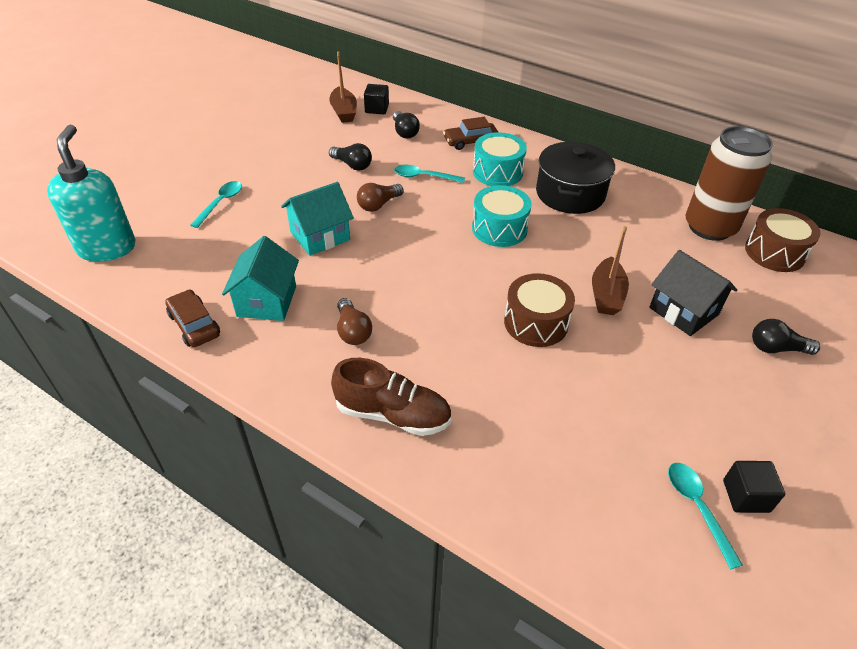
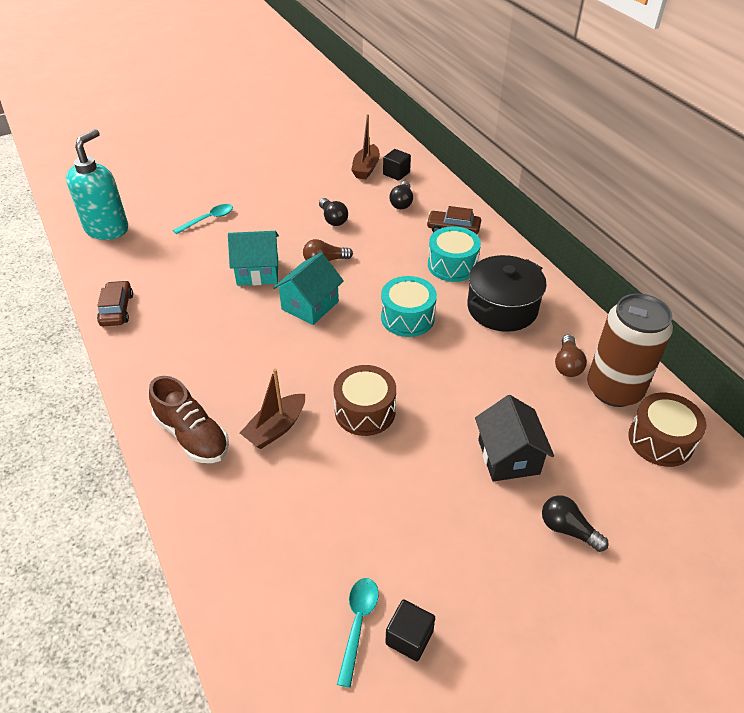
camera: 30 degrees right, 0 degrees up
turquoise house [222,236,299,321] -> turquoise house moved to [273,252,344,325]
brown light bulb [337,298,372,345] -> brown light bulb moved to [555,335,587,377]
turquoise spoon [394,164,465,183] -> none
brown boat [592,226,629,315] -> brown boat moved to [240,368,305,449]

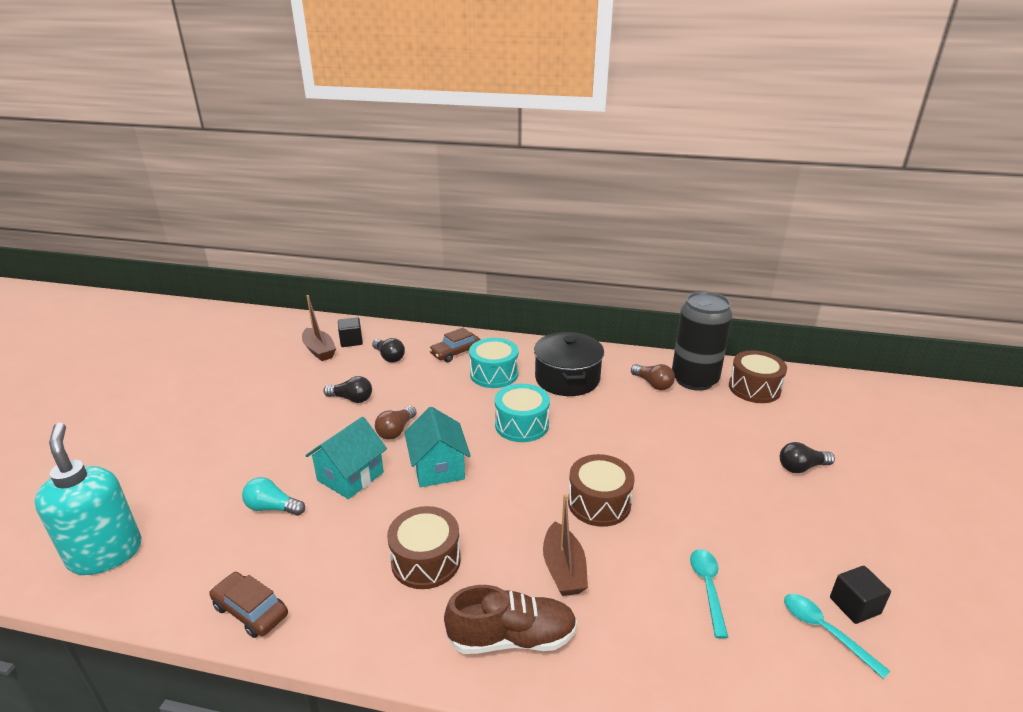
camera: 50 degrees left, 15 degrees down
turquoise spoon [173,204,233,234] -> turquoise spoon moved to [690,549,728,639]
black house [475,395,554,482] -> none
brown can [587,293,673,407] -> black can [672,291,733,391]
none -> turquoise light bulb [242,477,305,516]
none -> brown drum [387,506,461,589]

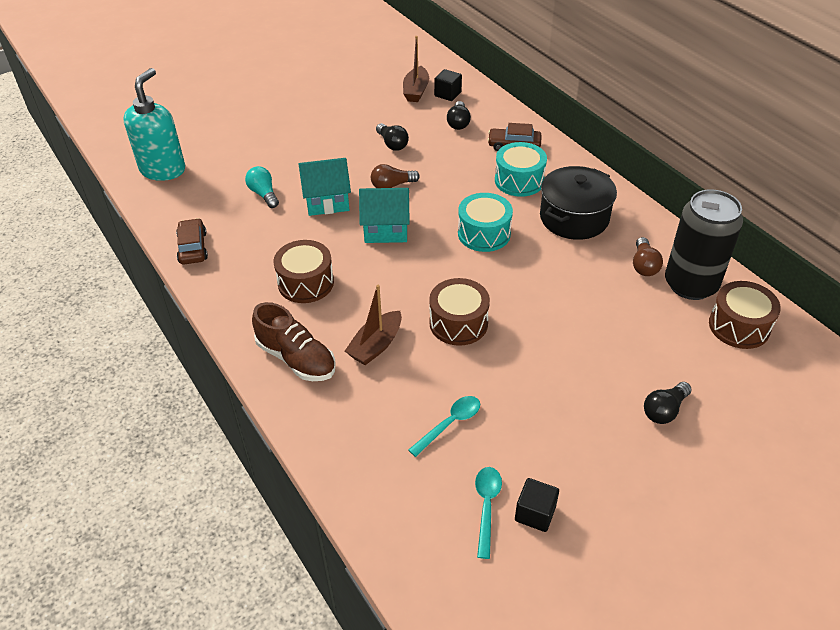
camera: 45 degrees right, 15 degrees up
turquoise house [404,407,471,487] -> turquoise house turned 60 degrees clockwise [359,188,410,243]
black light bulb [780,442,835,473] -> black light bulb turned 75 degrees counterclockwise [644,382,692,424]

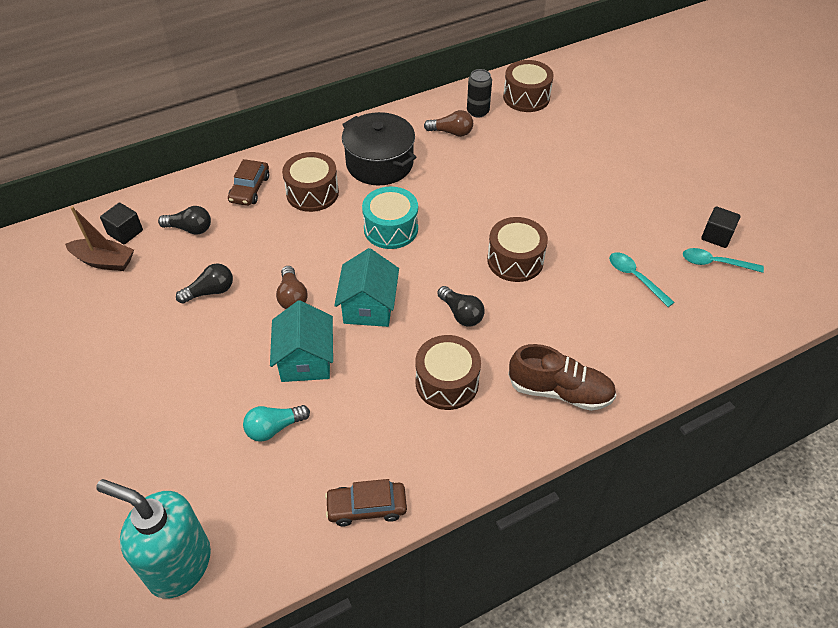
camera: 85 degrees left, 5 degrees up
brown shoe [252,302,336,381] -> brown shoe turned 60 degrees clockwise [508,344,617,411]
brown boat [345,285,402,365] -> none
turquoise drum [495,142,547,197] -> brown drum [282,152,339,212]
black light bulb [644,382,692,424] -> black light bulb moved to [437,286,485,327]
black can [665,189,743,300] -> black can [467,69,492,118], size x0.50

